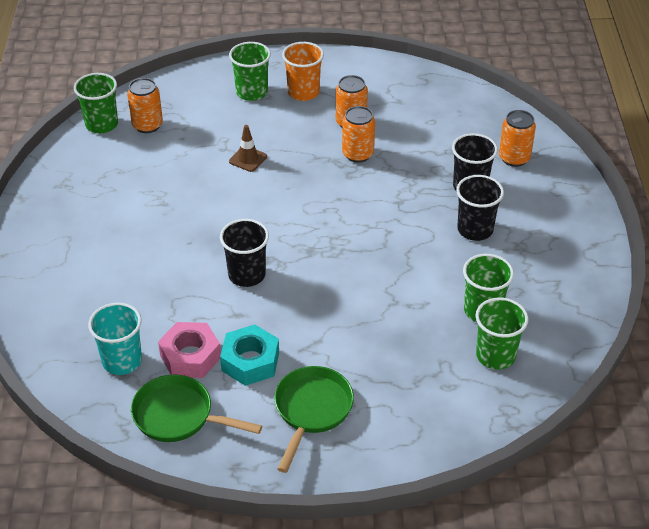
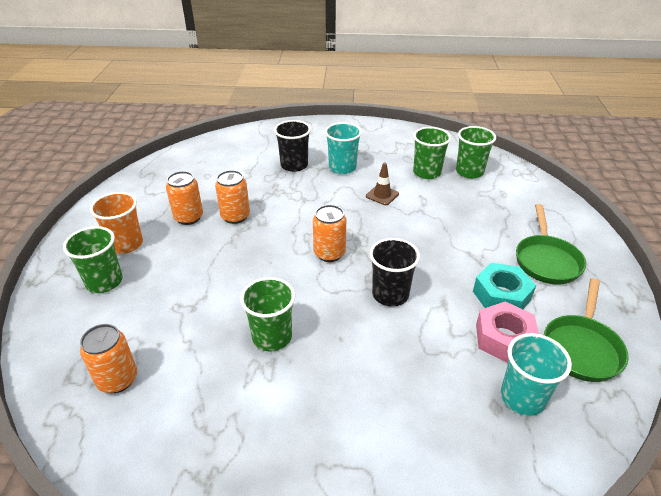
camera: 85 degrees left, 5 degrees down
green cup [74,73,118,133] -> green cup moved to [240,277,295,352]
brown traffic cone [229,125,267,172] -> brown traffic cone moved to [366,162,399,205]
green pan [274,366,354,473] -> green pan turned 105 degrees counterclockwise [516,204,586,285]
black cup [456,175,504,241] -> turquoise cup [325,122,362,174]
orange can [499,110,536,167] -> orange can moved to [313,205,346,262]

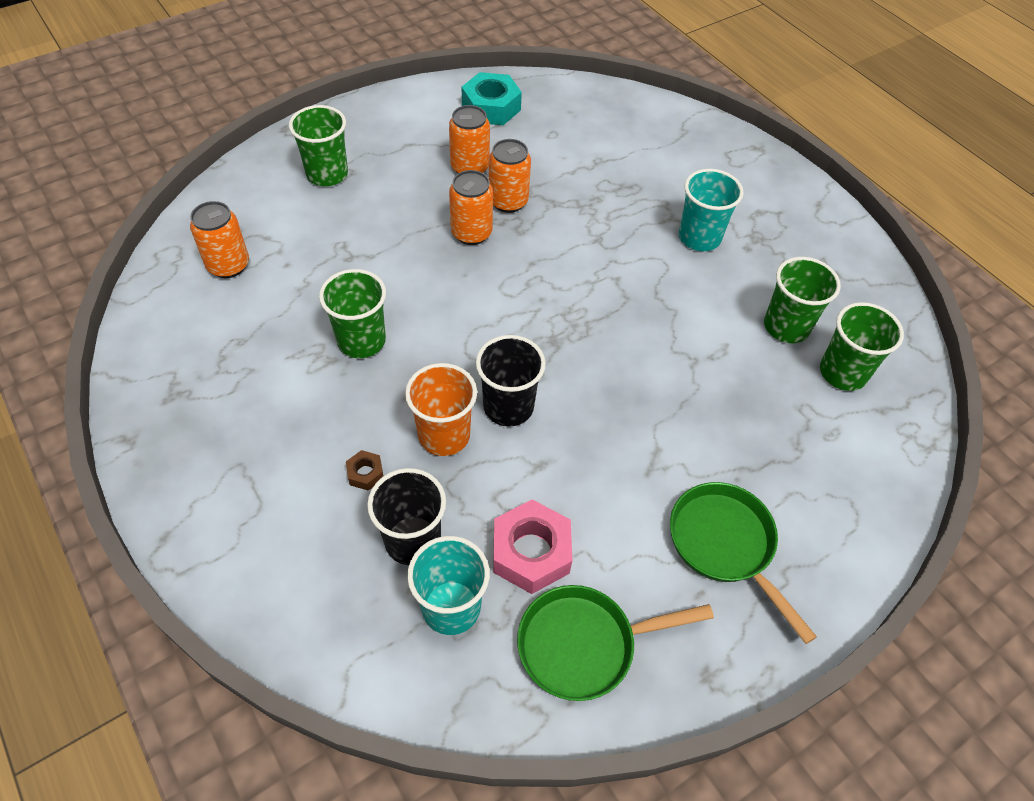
camera: 50 degrees right, 15 degrees up
orange cup [90,192,143,254] -> orange cup moved to [405,363,477,456]
black cup [274,120,311,172] -> black cup moved to [367,468,446,565]
orange can [313,205,346,262] -> orange can moved to [449,170,493,245]
brown traffic cone [366,162,399,205] -> none
turquoise nut [473,263,536,309] -> turquoise nut moved to [462,72,522,125]
green pan [516,204,586,285] -> green pan turned 90 degrees clockwise [670,482,817,644]
none -> brown nut [346,450,383,491]

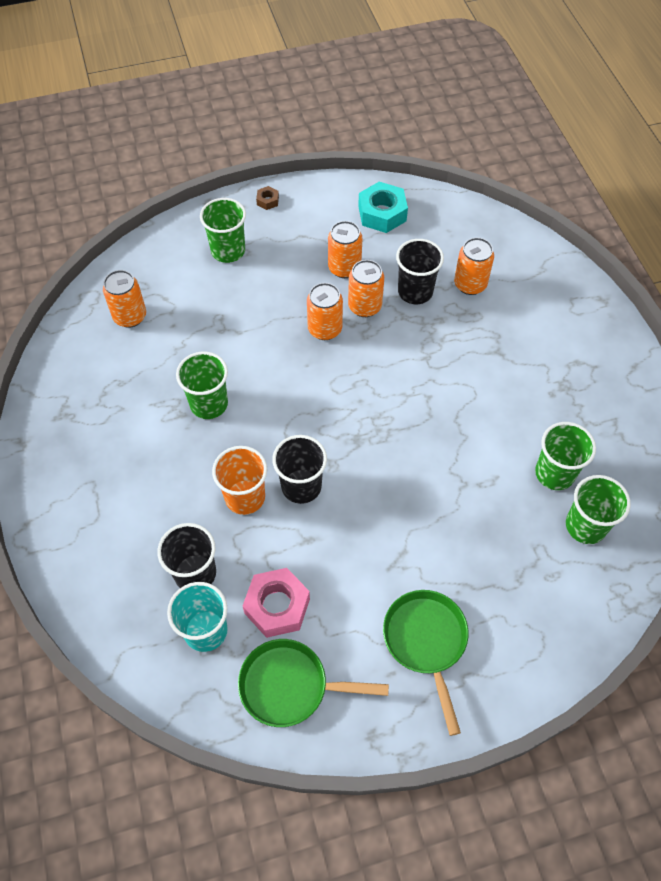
camera: 20 degrees right, 5 degrees up
brown nut [346,450,383,491] -> brown nut moved to [256,186,279,210]
turquoise cup [679,169,744,251] -> none
none -> black cup [396,239,444,304]
none -> orange can [454,237,494,295]

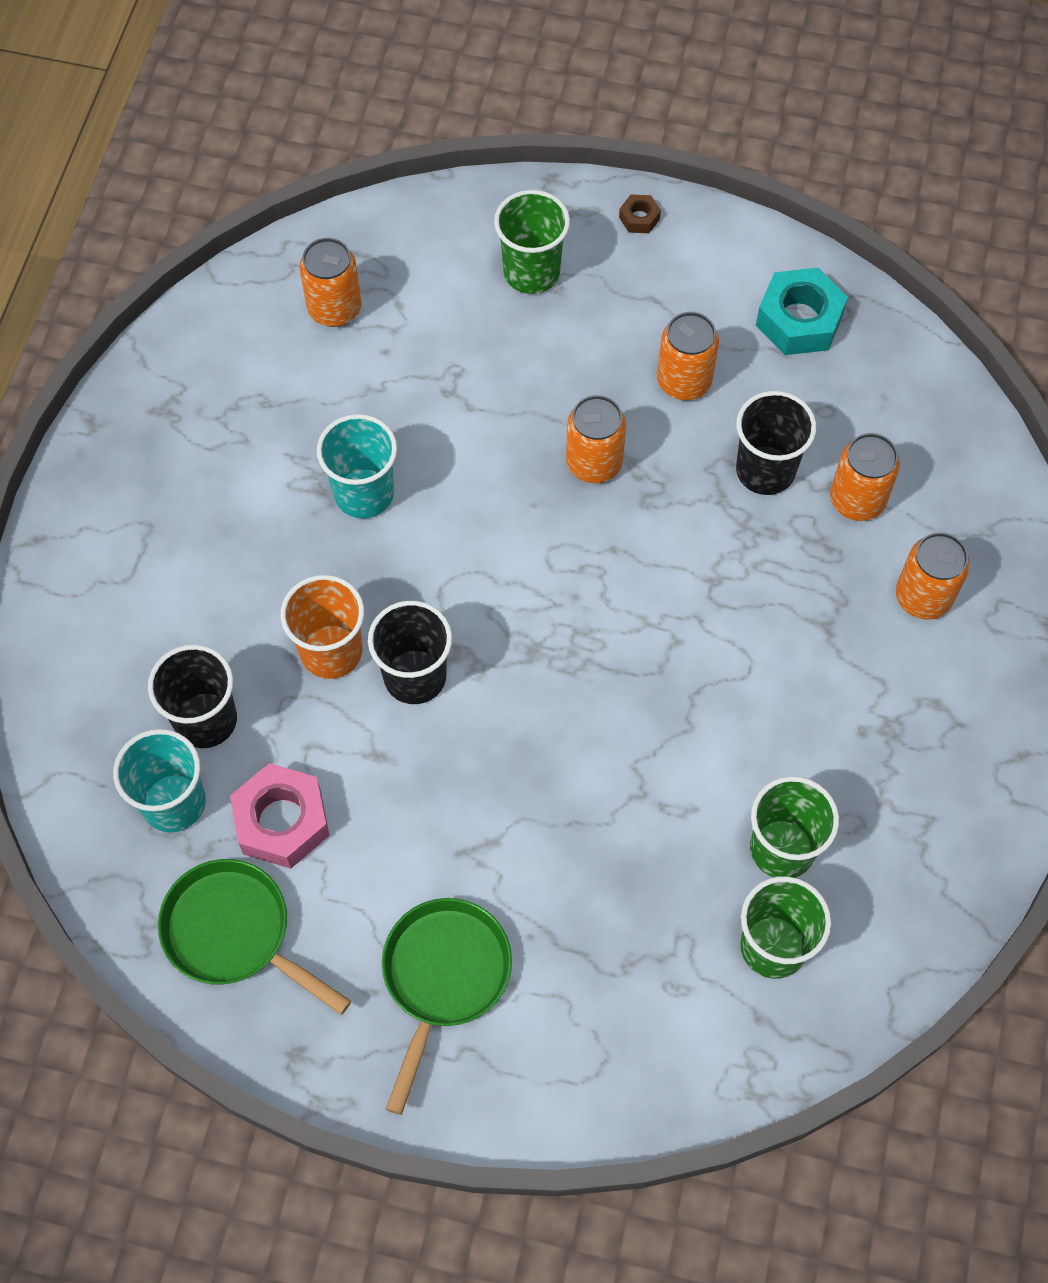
camera: 30 degrees right, 5 degrees up
green cup [176,352,228,419] -> turquoise cup [317,414,397,518]
orange can [348,260,384,317] -> orange can moved to [896,532,970,620]

